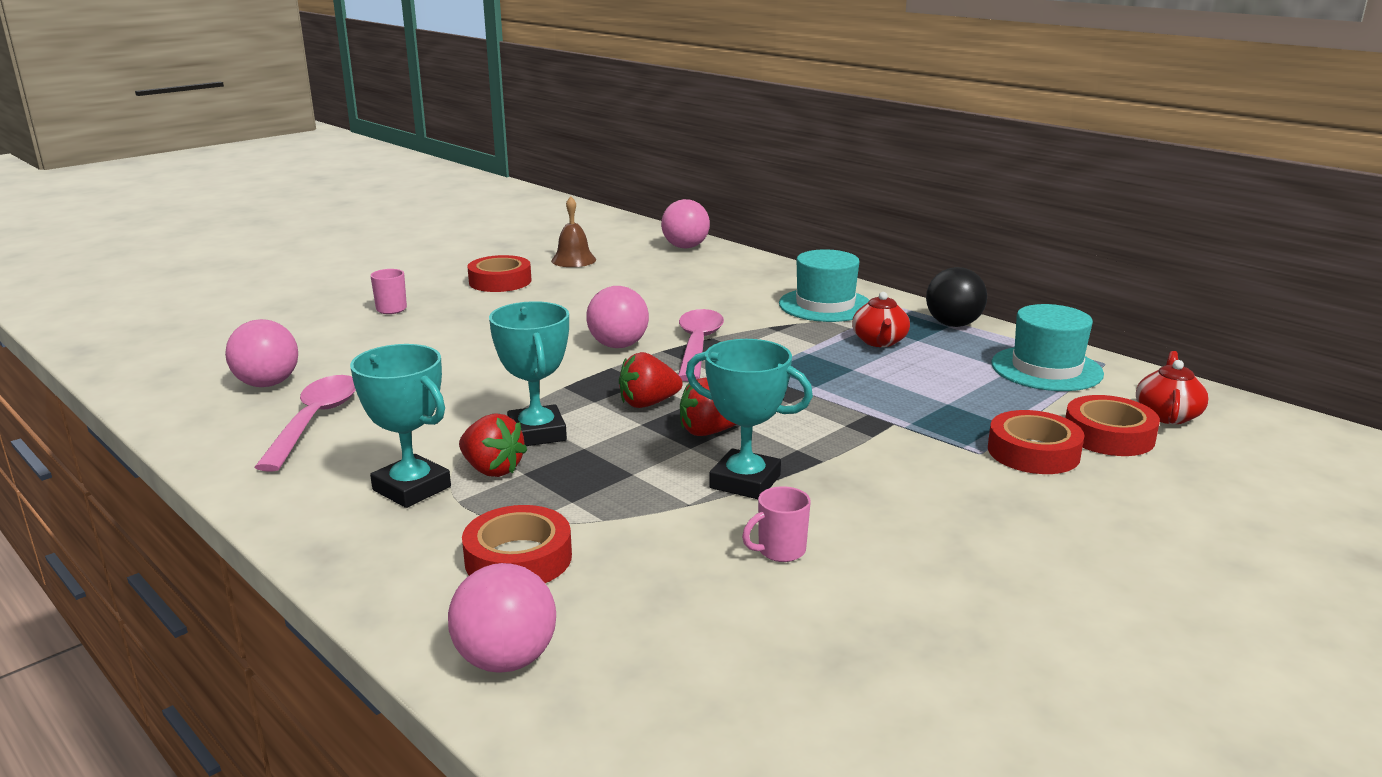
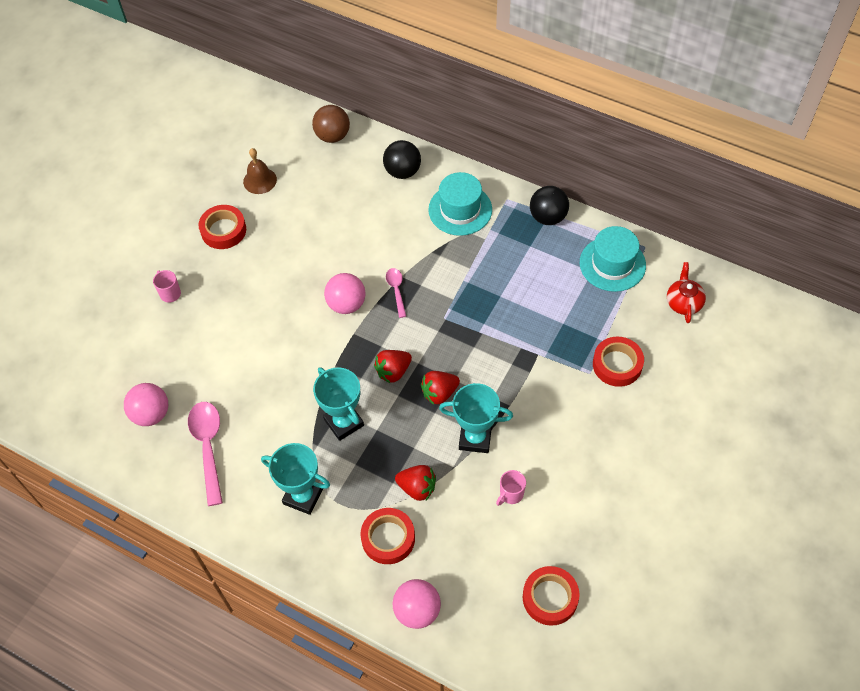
camera: 15 degrees left, 35 degrees up
red strawberry [459,413,527,477] -> red strawberry moved to [395,465,436,501]
pink ball [661,199,710,248] -> brown ball [312,105,350,143]
pink spoon [678,309,724,381] -> pink spoon [386,268,406,318], size x0.56
red teapot [852,292,910,347] -> none
red tape [1065,395,1160,456] -> red tape moved to [523,566,580,626]
none -> black ball [383,140,421,179]

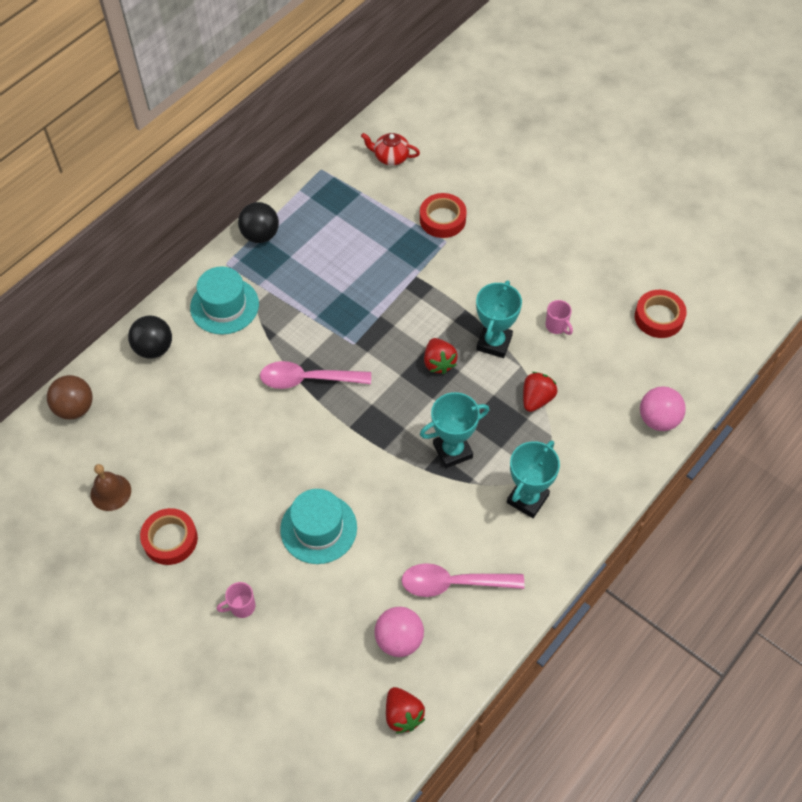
camera: 80 degrees left, 0 degrees up
pink ball [324,273,366,314] -> none
red tape [361,508,415,564] -> none
red strawberry [374,350,412,383] -> red strawberry moved to [386,687,425,734]
pink spoon [386,268,406,318] -> pink spoon [260,361,371,389], size x1.80
turquoise hat [580,226,646,292] -> turquoise hat moved to [280,489,357,564]

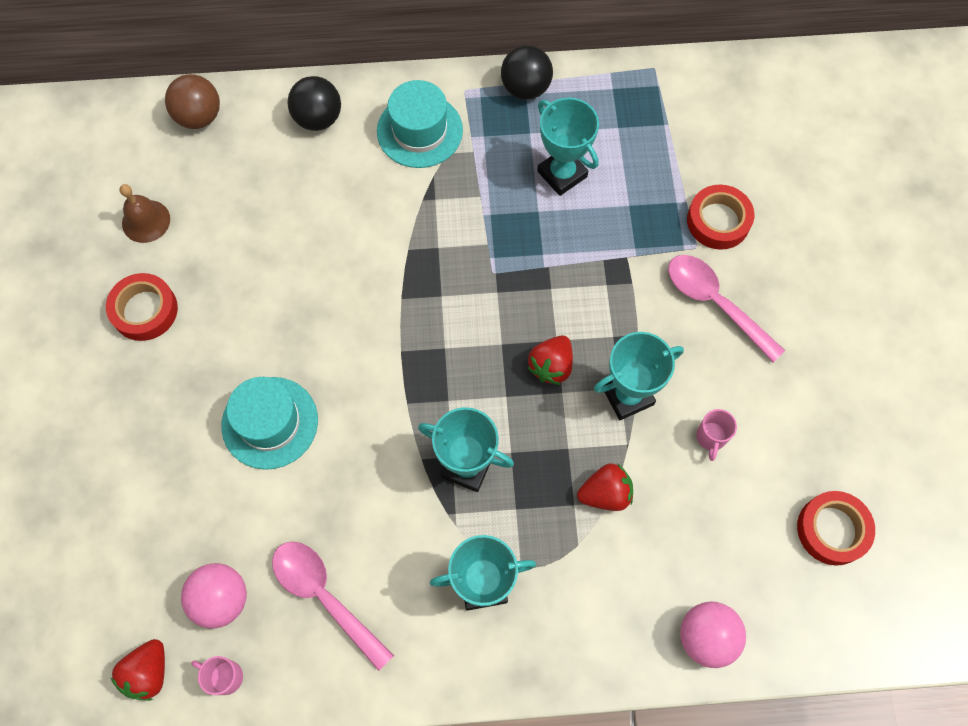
camera: 45 degrees right, 10 degrees up
pink mug [217,582,256,618] -> pink mug moved to [191,656,243,695]
pink spoon [260,361,371,389] -> pink spoon moved to [668,255,785,362]
red teapot [361,133,420,166] -> none
none -> turquoise trophy [537,98,599,196]

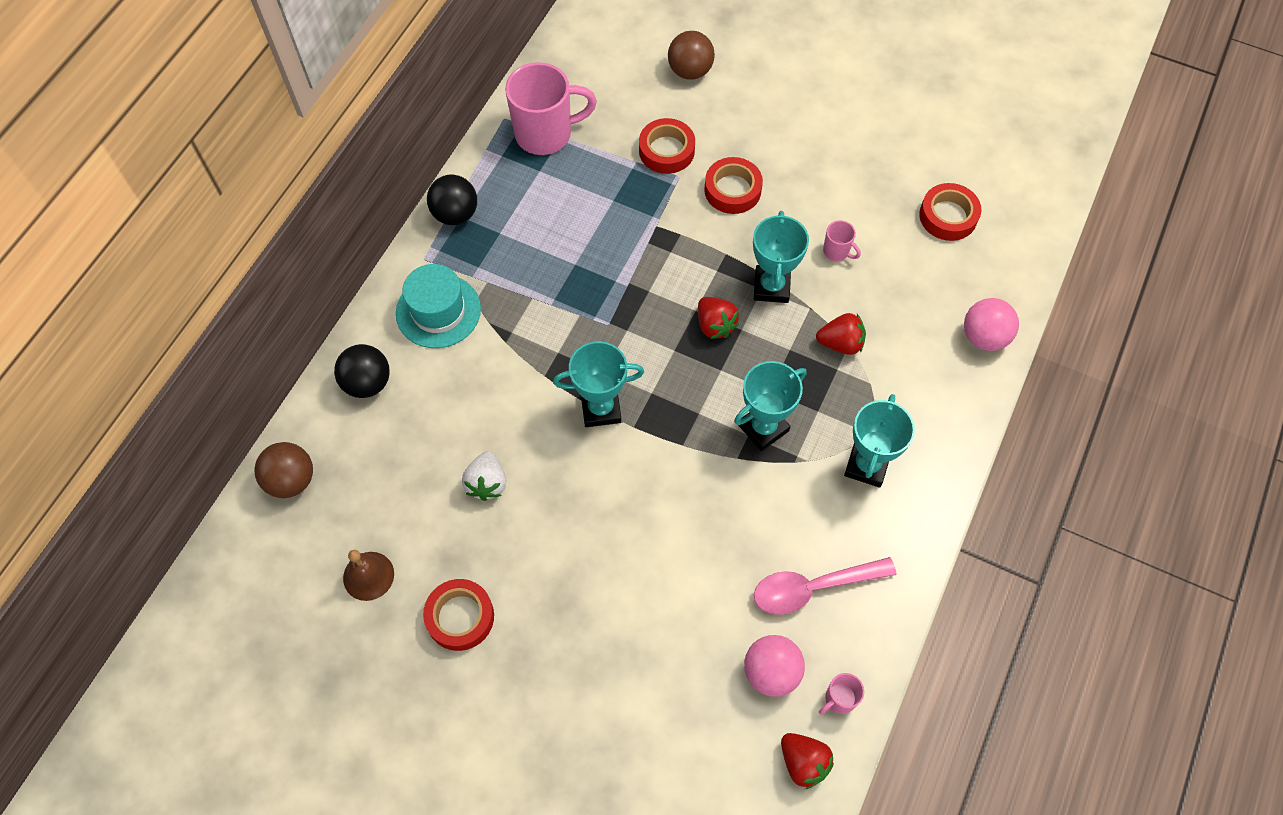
camera: 60 degrees left, 5 degrees down
turquoise hat [221,377,318,470] -> none
turquoise trophy [537,98,599,196] -> turquoise trophy moved to [553,341,644,427]
red strawberry [577,463,633,511] -> red strawberry turned 75 degrees clockwise [816,313,866,355]
pink spoon [668,255,785,362] -> red tape [704,157,763,214]
none -> white strawberry [462,451,506,501]
none -> pink mug [505,62,597,155]
none -> brown ball [668,31,715,80]

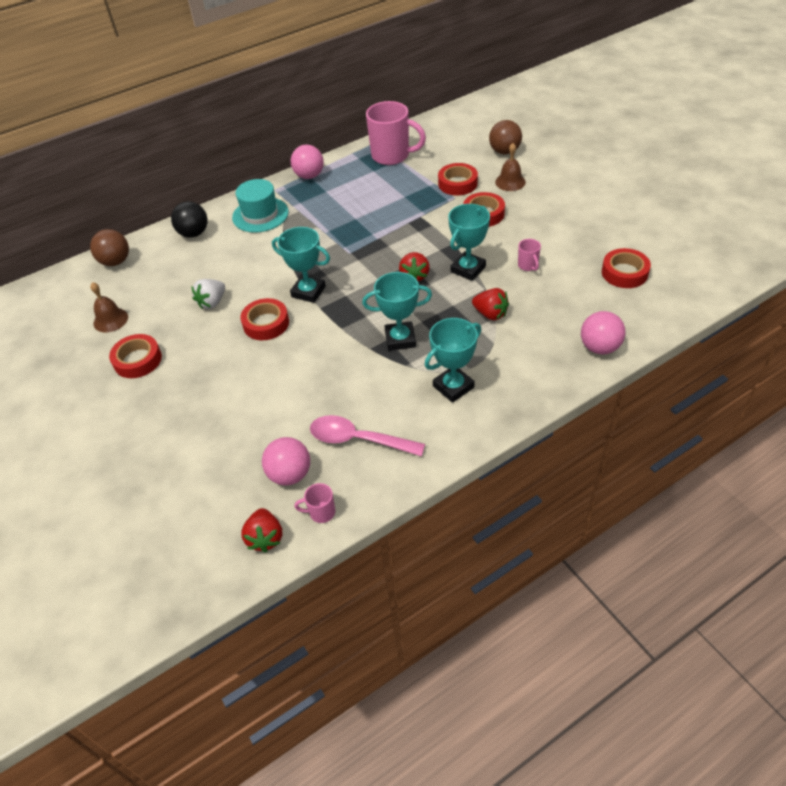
camera: 35 degrees right, 15 degrees down
black ball [427,174,477,225] -> pink ball [291,145,324,179]
none -> red tape [240,298,289,340]
none -> brown bell [495,143,526,191]

